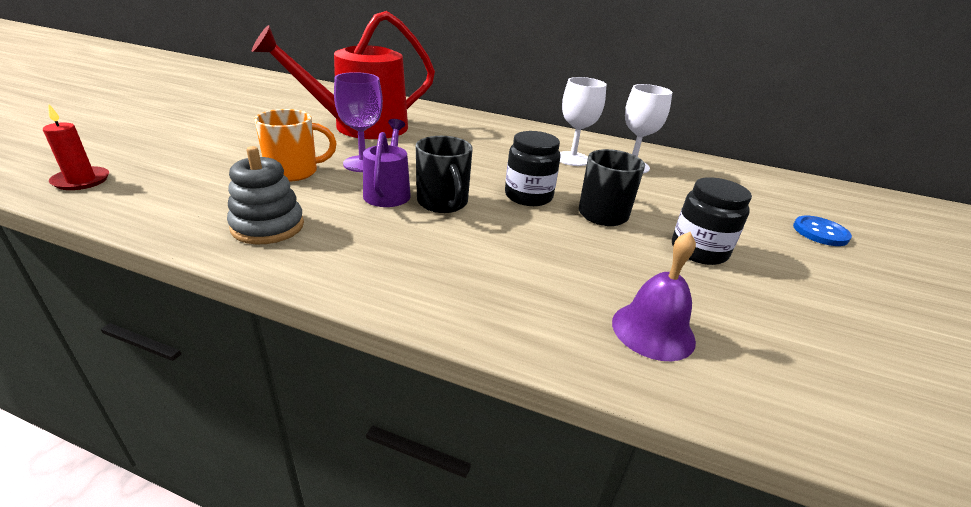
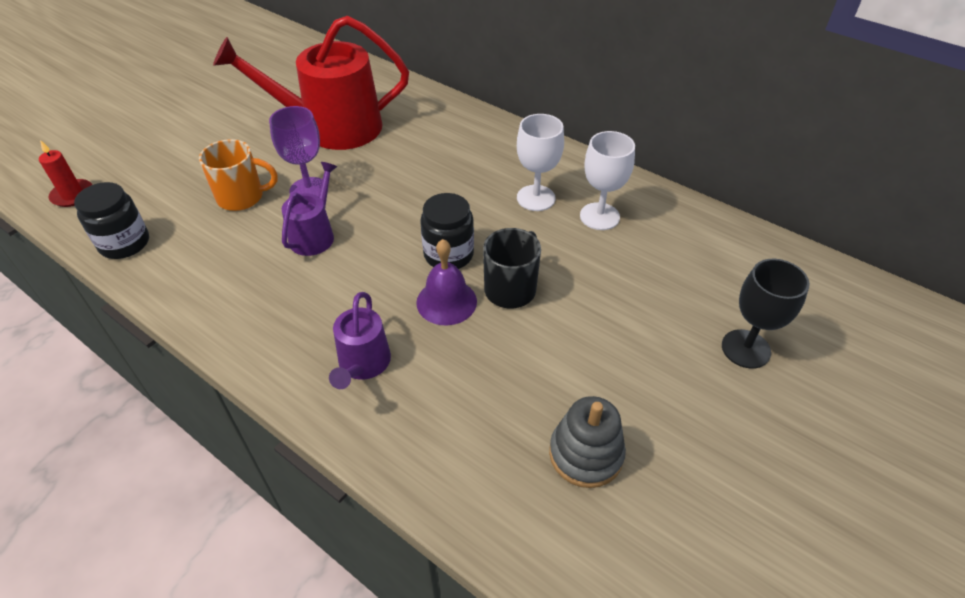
camera: 20 degrees right, 15 degrees up
grey stacking toy [227,146,304,244] -> grey stacking toy moved to [549,396,626,488]
black mug [416,136,473,213] -> none
purple bell [612,232,696,361] -> purple bell moved to [416,239,477,325]
black jar [672,177,752,265] -> black jar moved to [74,182,149,259]
blue button [793,216,852,246] -> black goblet [722,259,810,369]
none -> purple watering can [329,292,391,389]

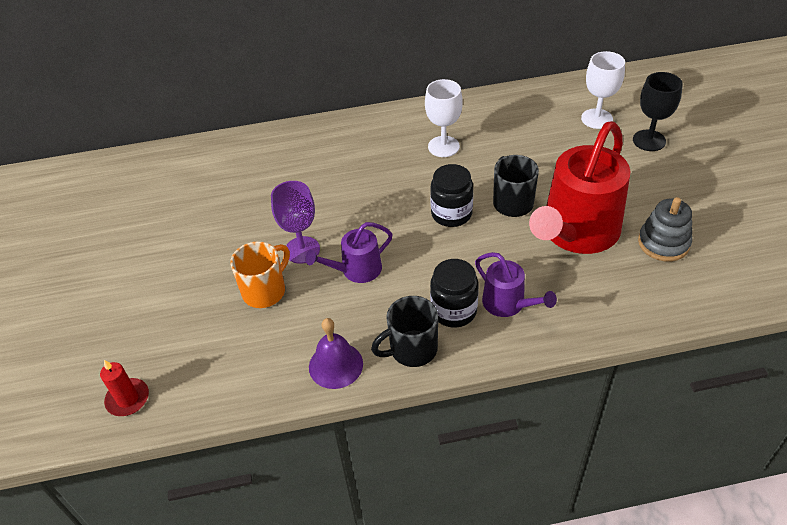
camera: 45 degrees left, 0 degrees up
black jar [74,182,149,259] -> black jar moved to [430,259,479,328]
red watering can [213,16,409,150] -> red watering can moved to [529,121,630,254]
purple watering can [282,162,337,256] -> purple watering can turned 90 degrees counterclockwise [306,222,393,283]
purple bell [416,239,477,325] -> purple bell moved to [309,318,363,389]
white goblet [580,131,635,230] -> white goblet moved to [581,51,625,129]
none -> black mug [371,296,438,367]

